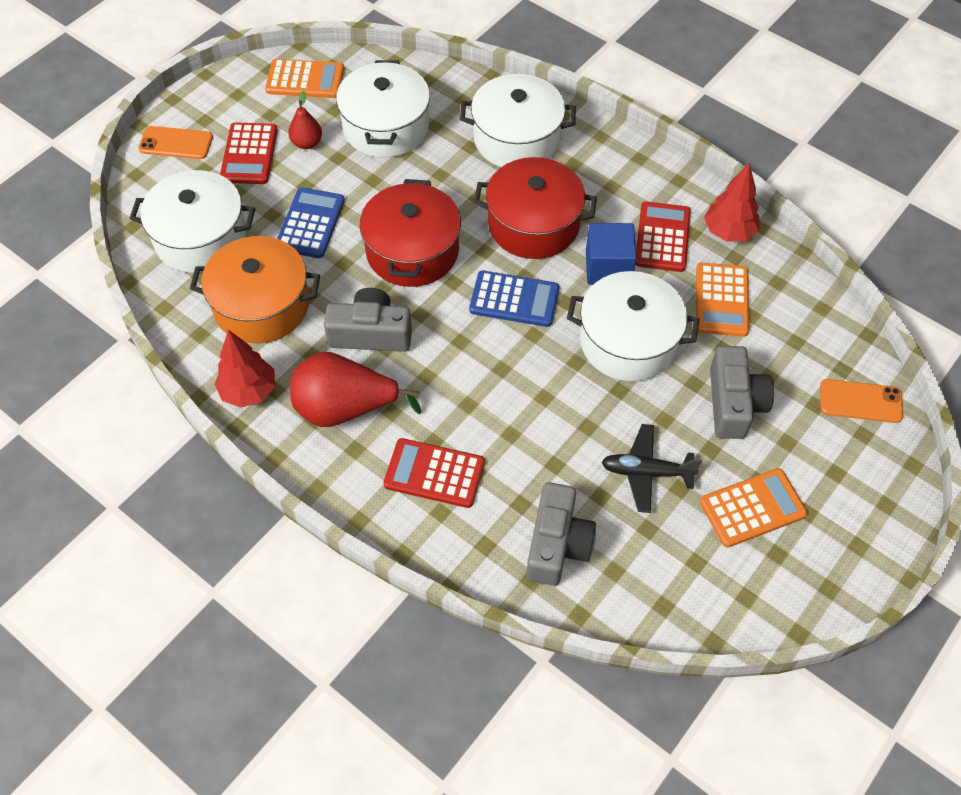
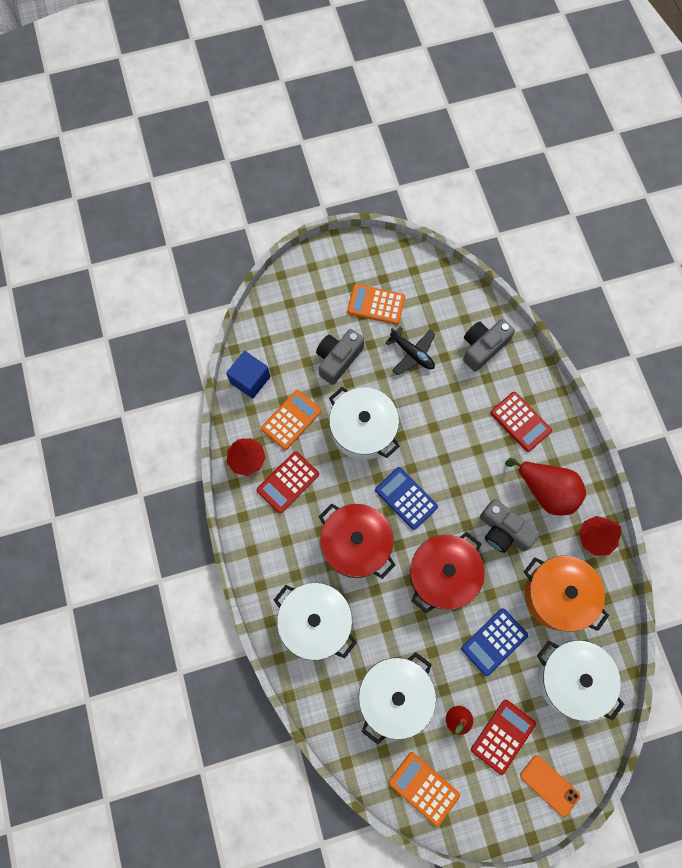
camera: 145 degrees left, 15 degrees up
blue cube [586,223,637,285] -> blue cube moved to [226,351,270,399]
orange phone [820,379,903,423] -> none

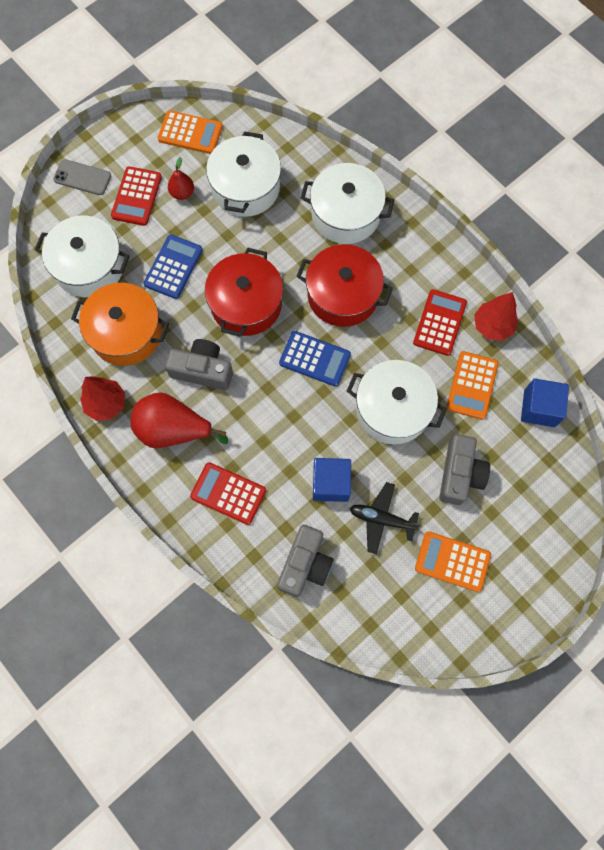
camera: 155 degrees right, 0 degrees up
orange calculator [347,284,405,325] -> orange calculator turned 150 degrees counterclockwise [415,531,491,592]
orange phone [520,755,580,817] -> grey phone [53,159,111,195]
none -> blue cube [313,458,351,502]

